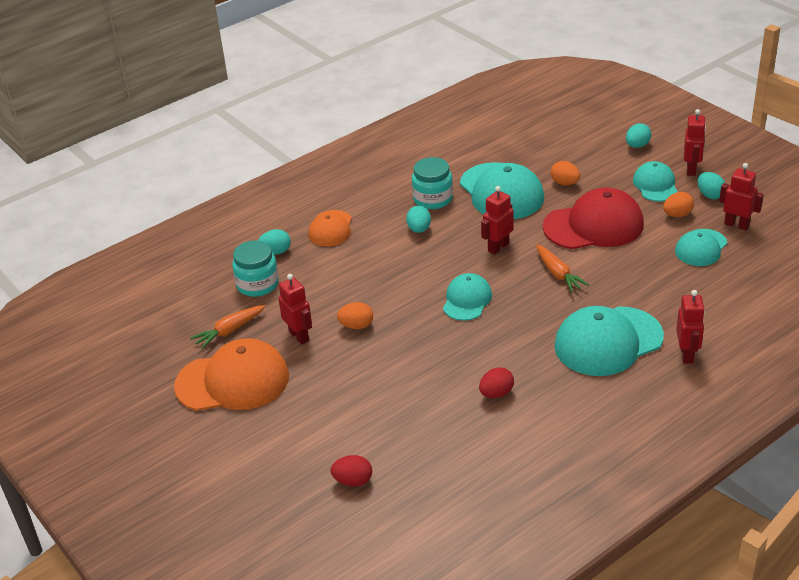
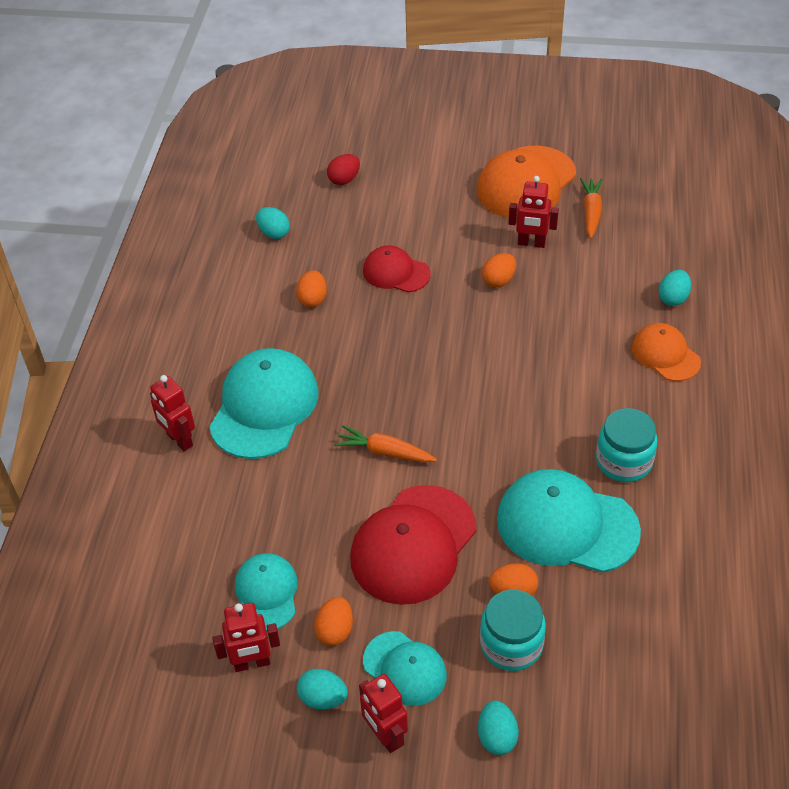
camera: 135 degrees right, 10 degrees up
turquoise jar [232,240,279,297] -> turquoise jar moved to [480,590,546,671]
turquoise egg [406,206,431,233] -> turquoise egg moved to [256,207,290,239]
turquoise cap [443,273,492,321] -> none
red egg [479,367,514,398] -> orange egg [296,270,327,307]
red robot [481,186,514,255] -> none
none -> red cap [363,245,431,292]

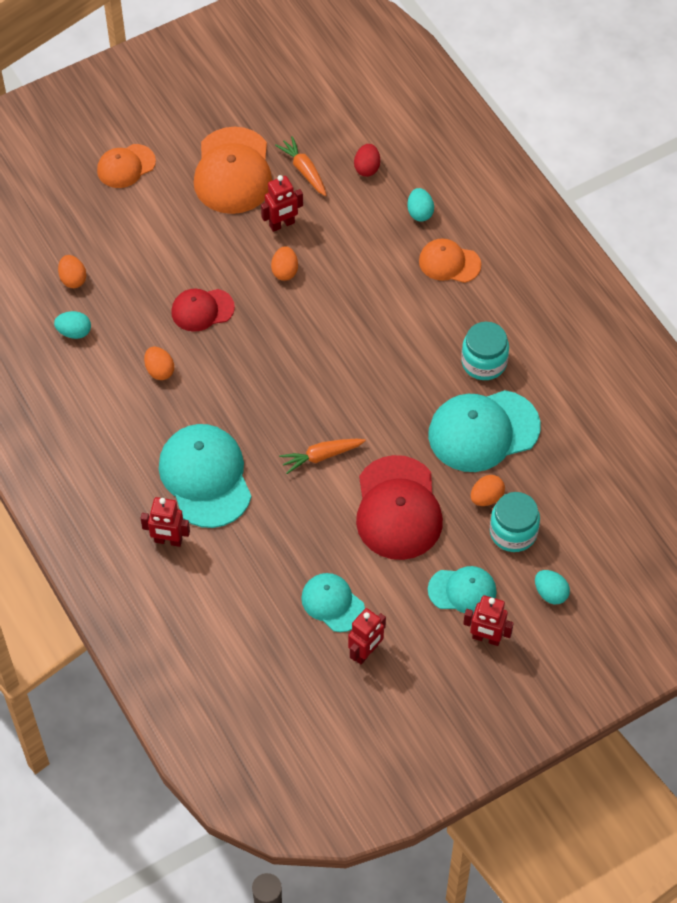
camera: 40 degrees left, 10 degrees up
turquoise egg [297,669,348,709] -> none
orange egg [314,597,353,646] -> orange egg moved to [58,255,86,288]
red egg [327,154,360,185] -> red egg moved to [354,144,380,177]
none -> orange cap [97,144,156,188]

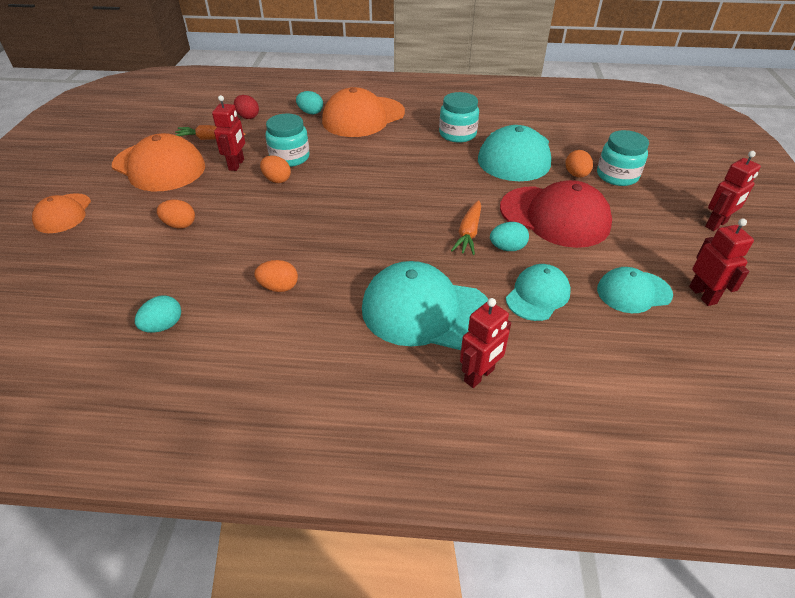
camera: 55 degrees left, 15 degrees down
orange egg [58,255,86,288] -> orange egg moved to [157,200,195,228]
red cap [171,289,235,332] -> none
orange cap [419,238,481,283] -> orange cap [322,87,405,137], size x1.73
turquoise cap [428,566,497,614] -> turquoise cap moved to [506,264,571,321]
turquoise egg [535,570,570,604] -> turquoise egg moved to [490,222,529,251]
none -> turquoise jar [266,114,310,167]

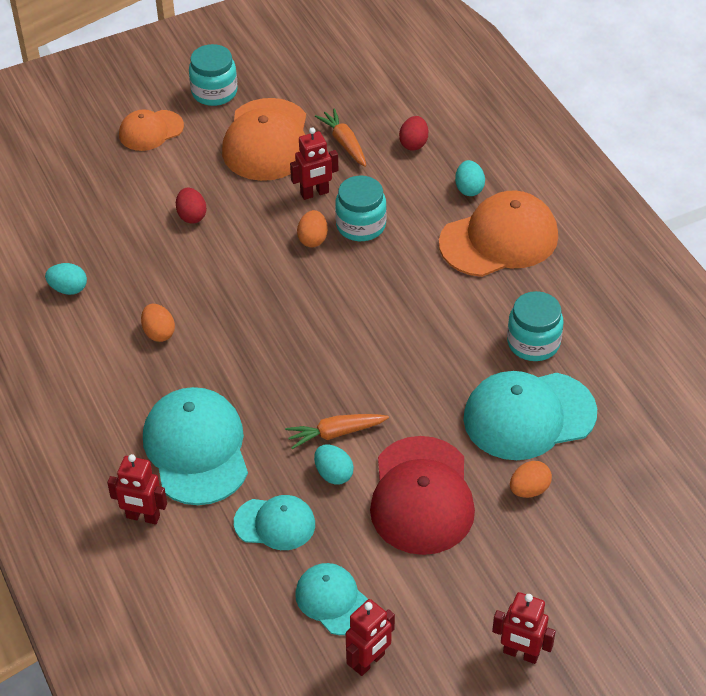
camera: 60 degrees right, 5 degrees up
orange egg [157,200,195,228] -> red egg [176,188,206,224]
orange cap [322,87,405,137] -> orange cap turned 135 degrees clockwise [439,190,558,277]
turquoise jar [597,130,649,186] -> turquoise jar moved to [189,44,237,106]

